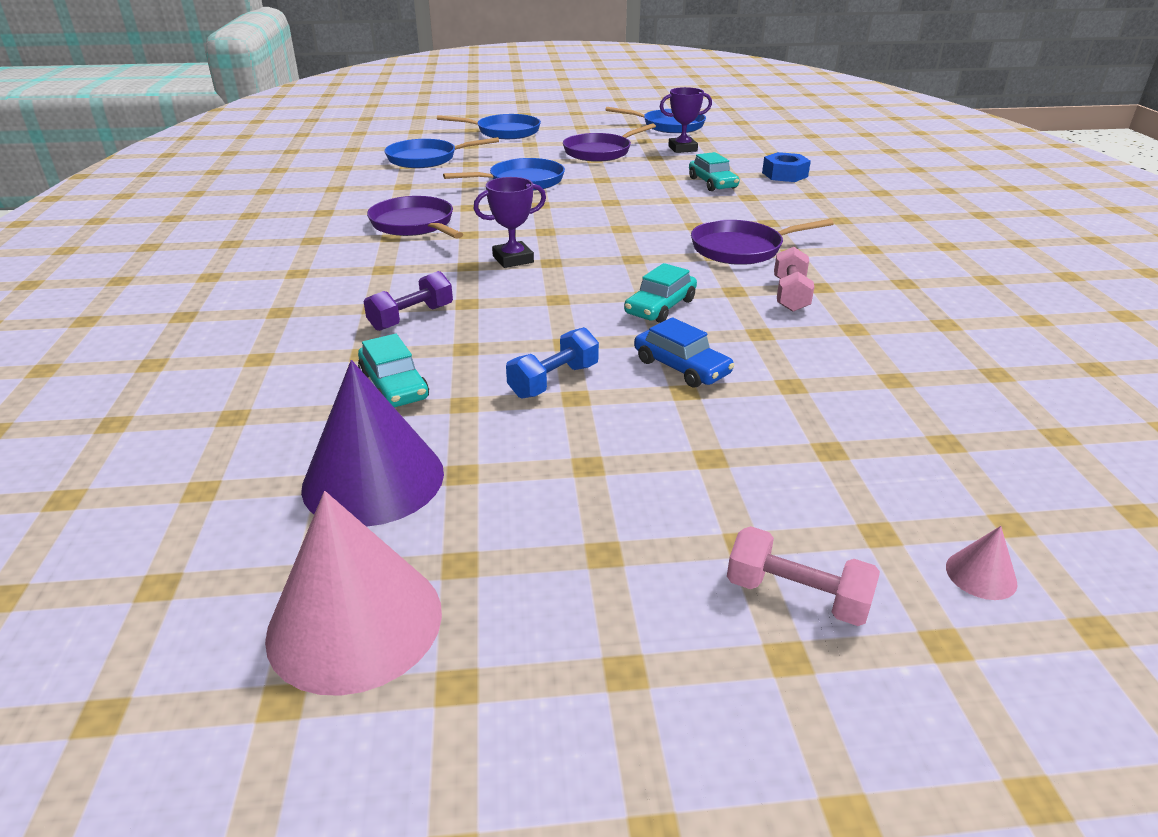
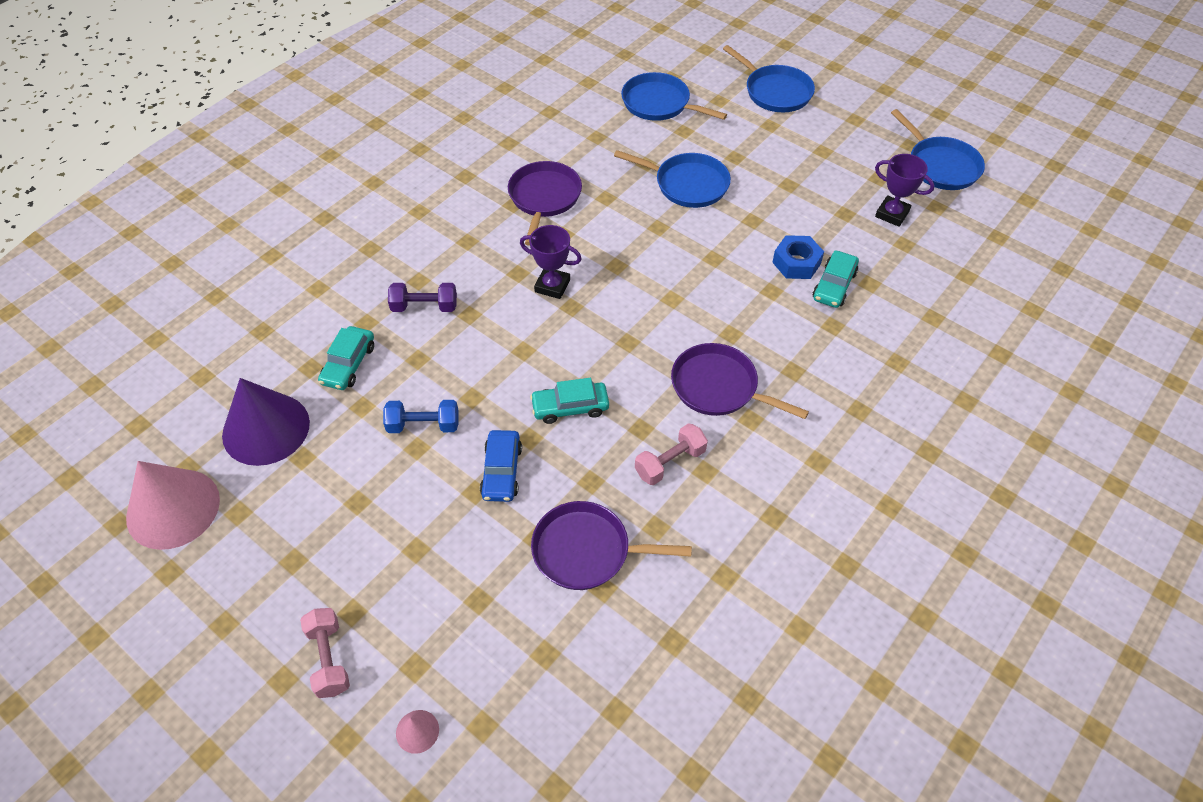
camera: 45 degrees right, 20 degrees up
purple pan [563,123,656,162] -> purple pan moved to [531,501,692,590]
blue nut [762,152,811,182] -> blue nut moved to [772,235,824,279]

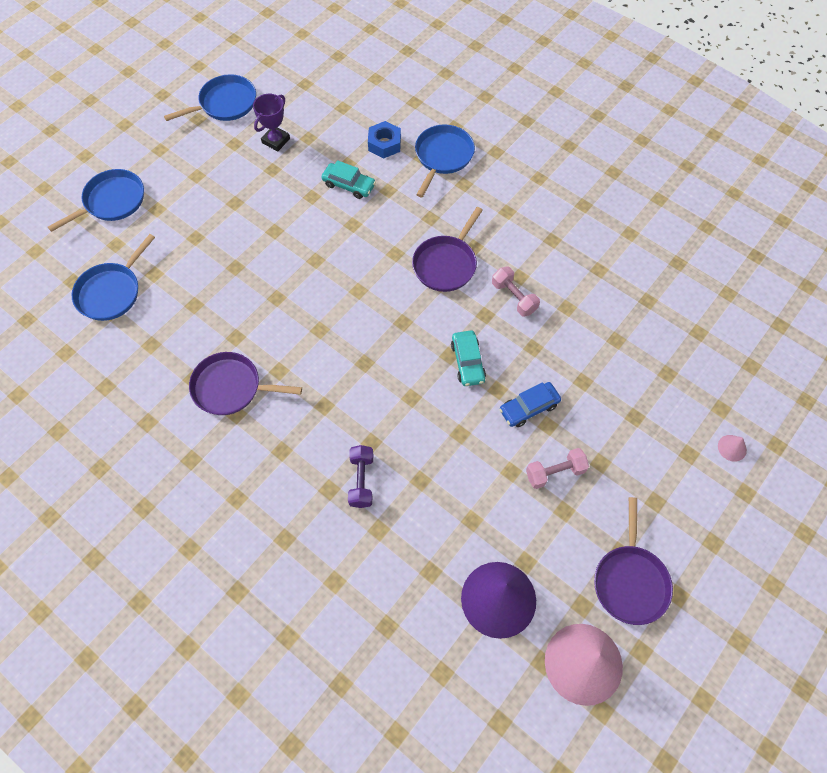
camera: 90 degrees left, 10 degrees up
pink dumbbell [300,608,350,698] -> pink dumbbell moved to [526,448,589,489]
turquoise car [318,326,374,390] -> none
blue dumbbell [383,400,458,433] -> none
blue car [480,430,522,502] -> blue car turned 150 degrees clockwise [499,382,561,427]
purple trophy [520,225,581,299] -> none
purple pan [531,501,692,590] -> purple pan moved to [594,497,673,625]
blue pan [614,150,731,208] -> blue pan moved to [415,124,475,197]
blue nut [772,235,824,279] -> blue nut moved to [368,121,401,158]

